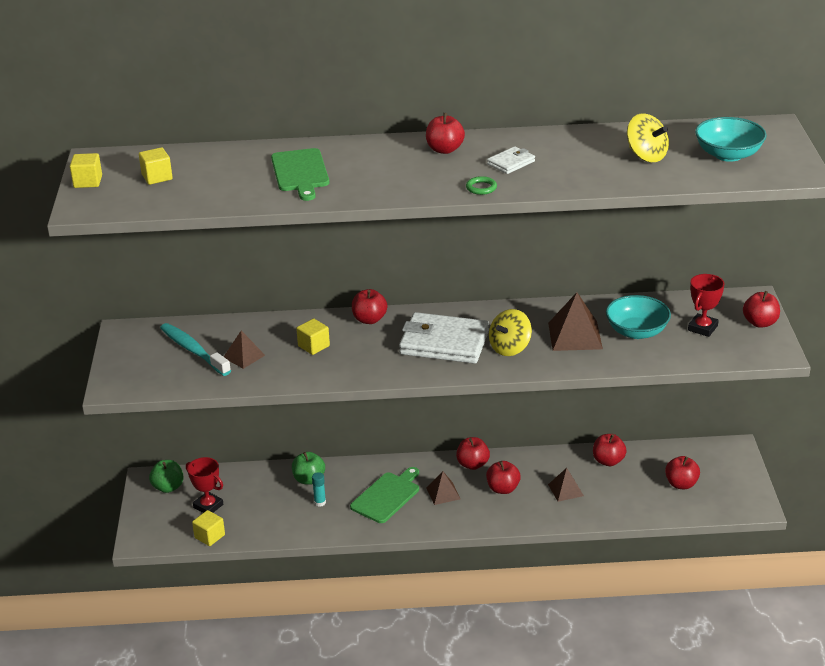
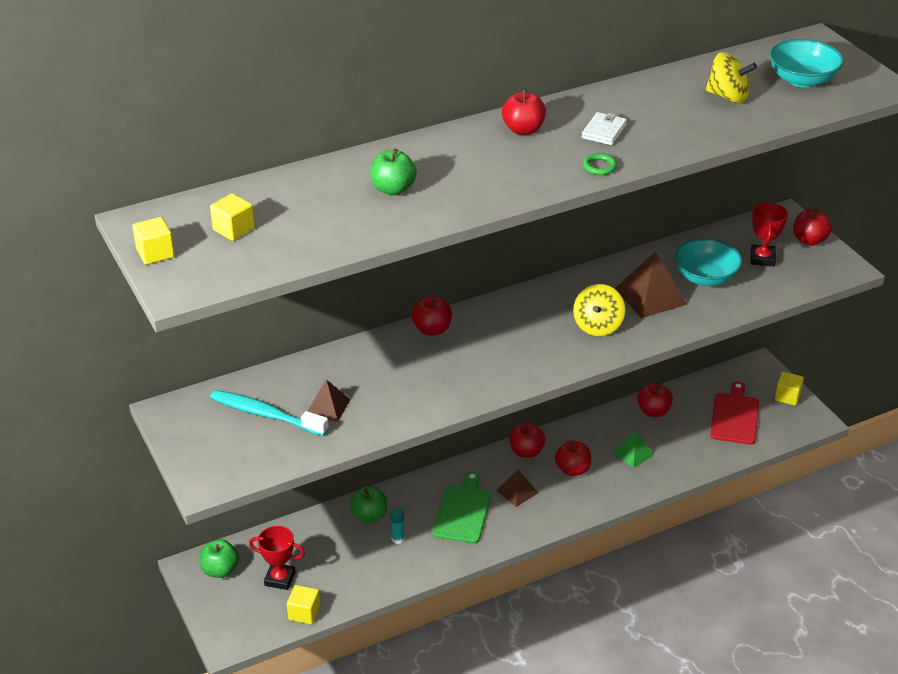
camera: 25 degrees left, 5 degrees up
green cutting board [271,148,329,201] -> green apple [370,149,417,195]
yellow cube [296,319,330,355] -> yellow cube moved to [775,372,804,406]
white wallet [399,312,489,364] -> none
brown pyramid [548,468,584,502] -> green pyramid [612,431,654,468]
red apple [665,456,700,489] -> red cutting board [710,382,759,445]

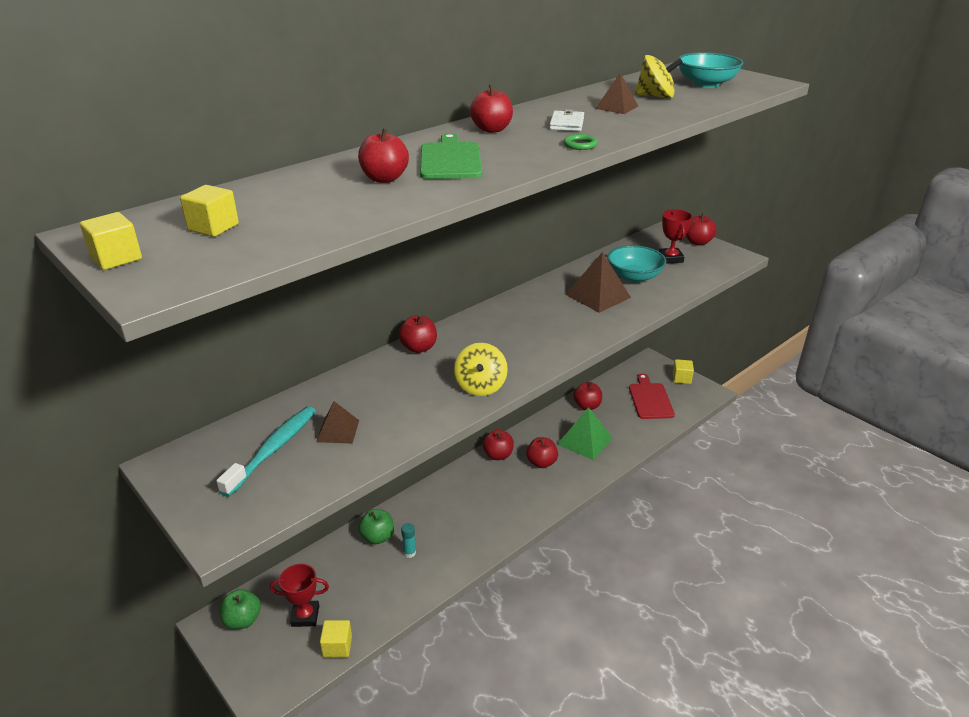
camera: 15 degrees left, 5 degrees down
turquoise toothbrush [210,390,329,436] -> turquoise toothbrush turned 105 degrees clockwise [216,406,316,497]
green apple [370,149,417,195] -> red apple [358,128,409,183]
green cutting board [432,471,491,544] -> green cutting board moved to [420,133,482,179]
brown pyramid [496,469,538,507] -> brown pyramid moved to [595,73,638,114]
yellow spinning top [573,284,625,336] -> yellow spinning top moved to [454,343,508,396]
green pyramid [612,431,654,468] -> green pyramid [557,407,613,460], size x1.66

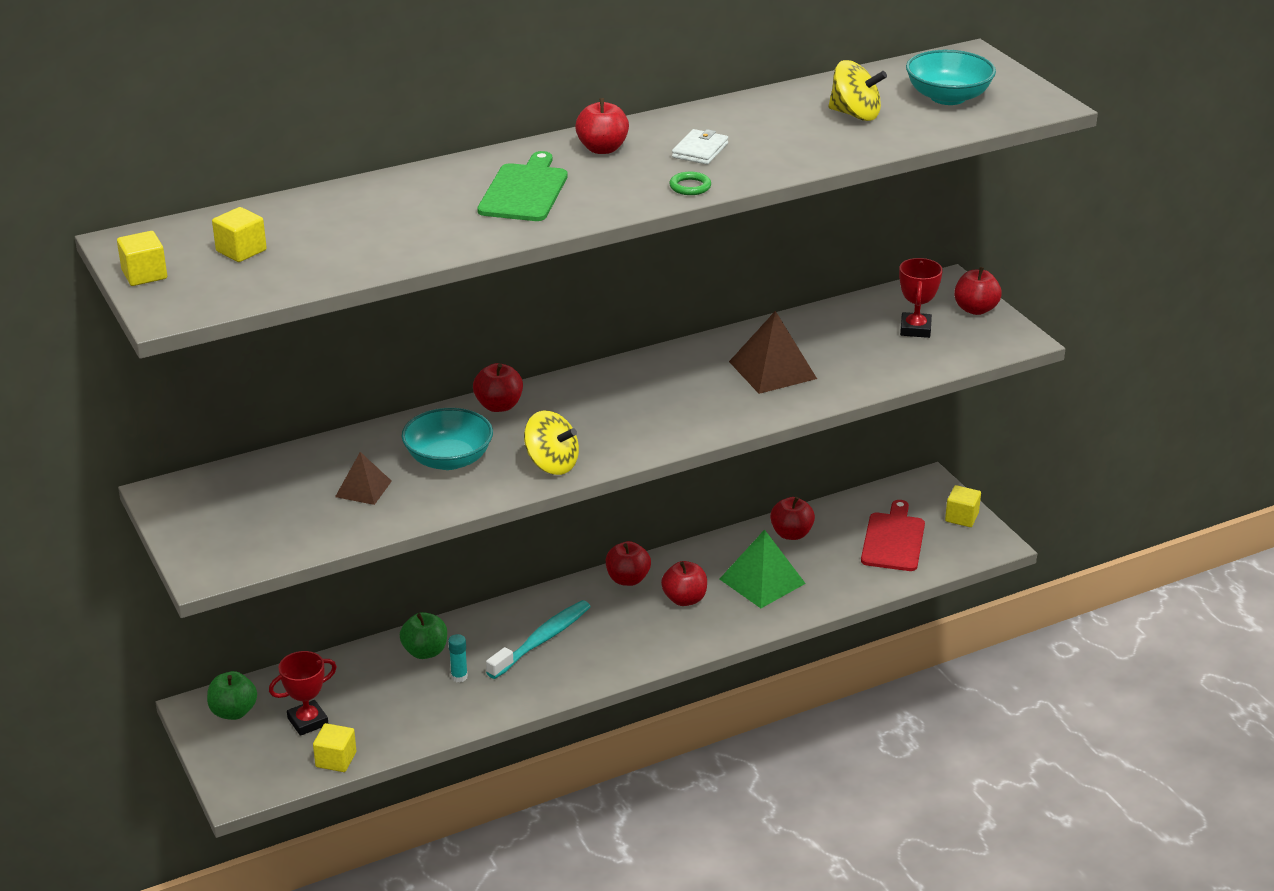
camera: 15 degrees right, 0 degrees up
turquoise toothbrush [216,406,316,497] -> turquoise toothbrush moved to [486,600,591,679]
red trophy [270,564,329,627] -> red trophy turned 45 degrees counterclockwise [269,651,337,736]
red apple [358,128,409,183] -> none
yellow spinning top [454,343,508,396] -> yellow spinning top turned 75 degrees counterclockwise [524,410,579,475]
brown pyramid [595,73,638,114] -> none
turquoise bowl [607,245,666,283] -> turquoise bowl moved to [401,408,493,470]

